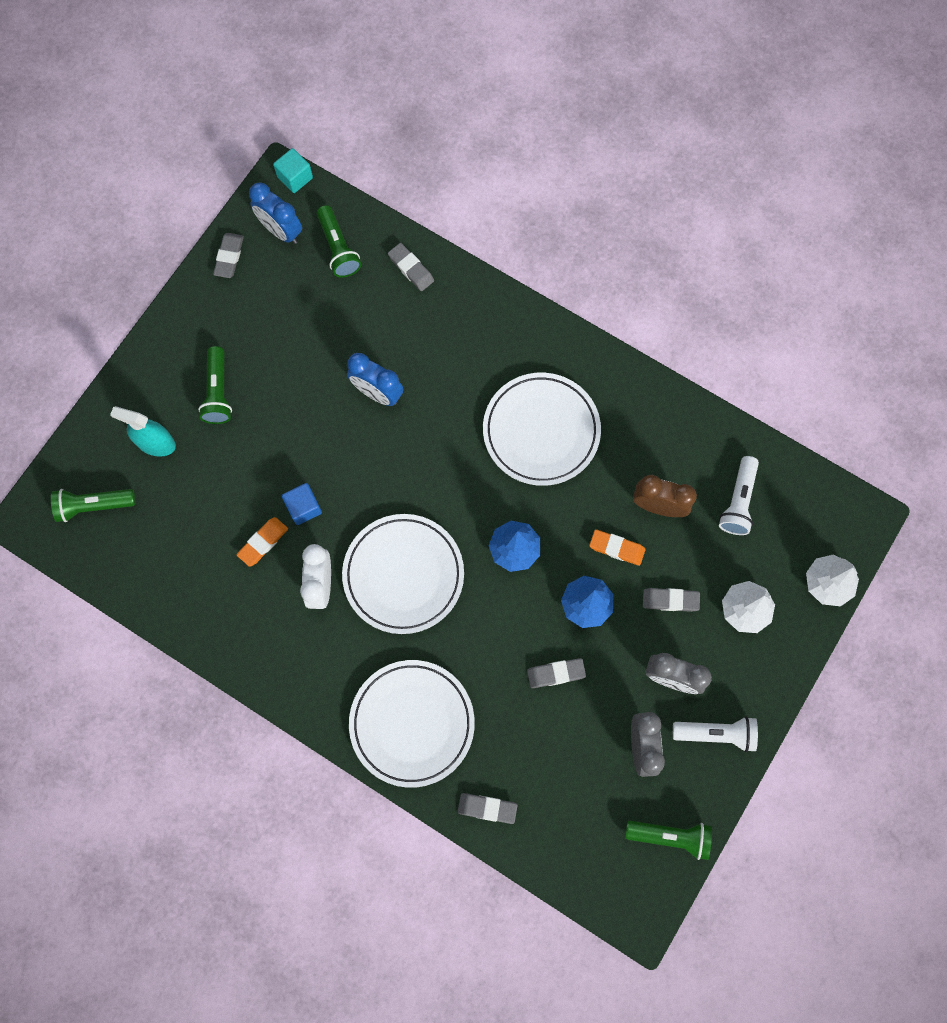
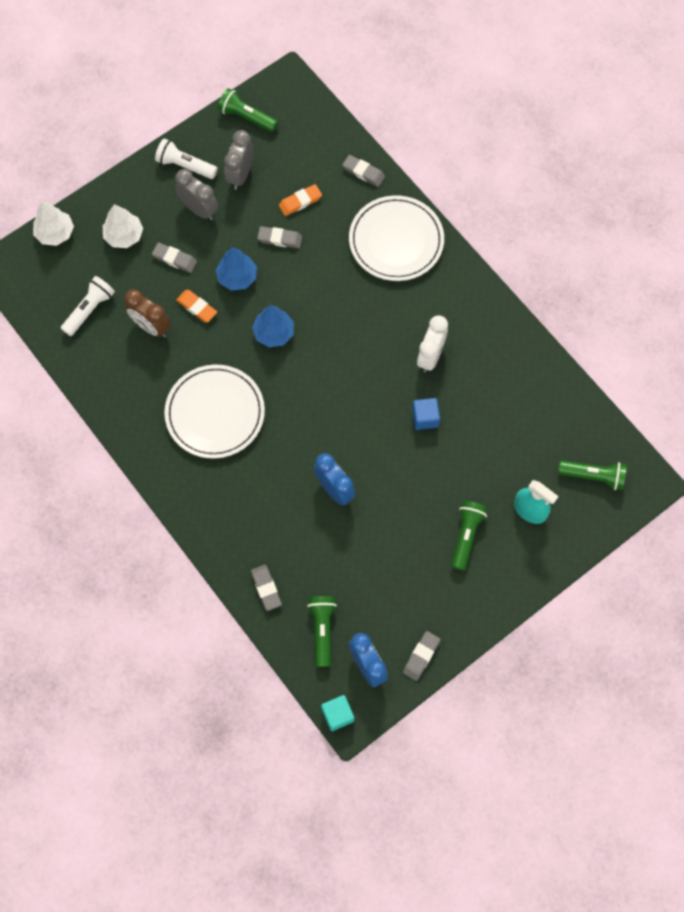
camera: 160 degrees left, 5 degrees down
orange eraser [236,517,288,567] -> orange eraser moved to [279,184,322,216]
white plate [342,514,464,634] -> none

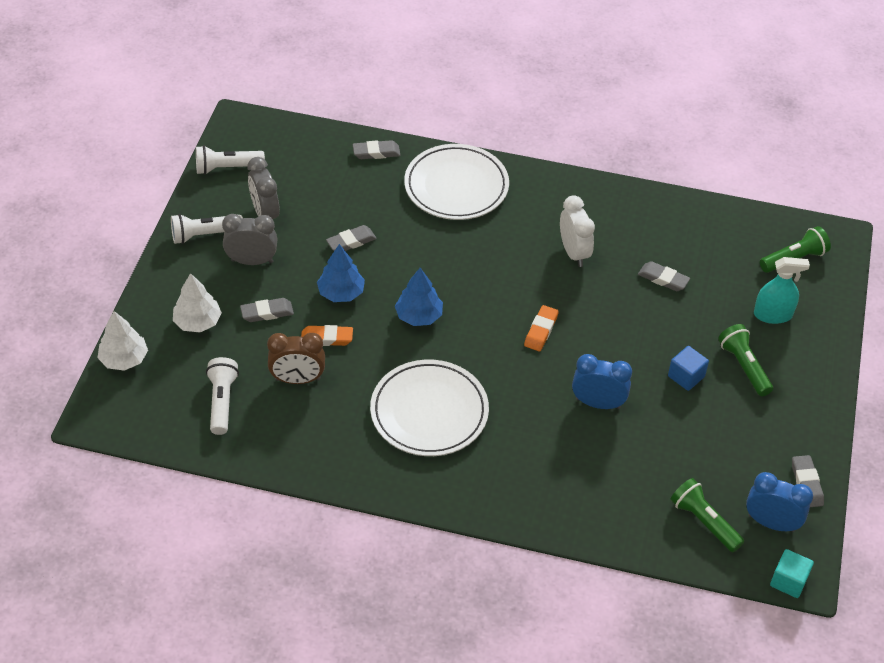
camera: 40 degrees left, 20 degrees down
green flashlight [218,88,278,132] -> white flashlight [196,145,265,175]
grey eraser [251,565,282,611] -> grey eraser moved to [638,261,690,291]
orange eraser [279,184,322,216] -> orange eraser moved to [524,305,559,351]
blue cube [412,398,440,430] -> blue cube moved to [668,346,709,391]

